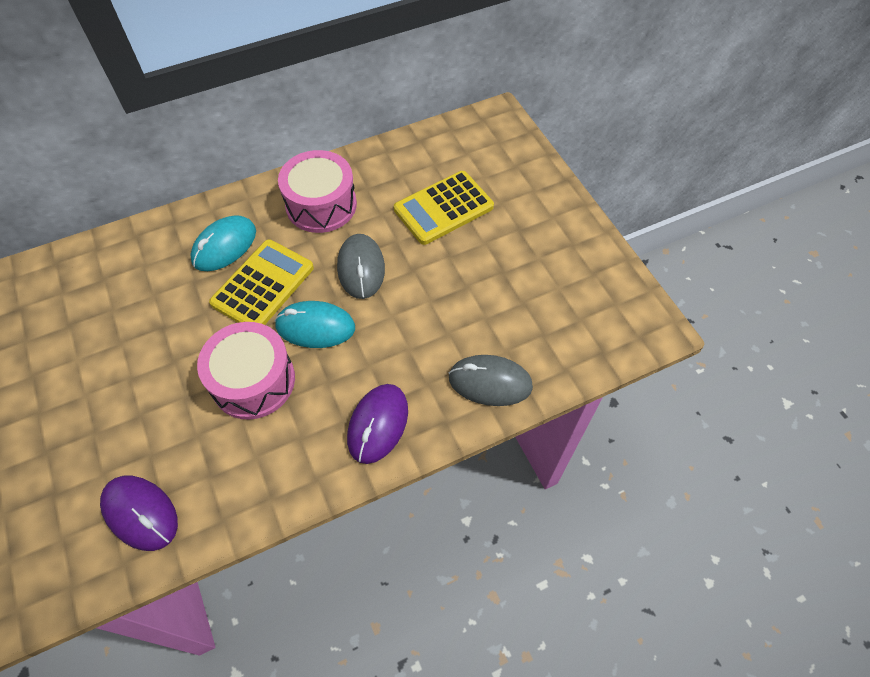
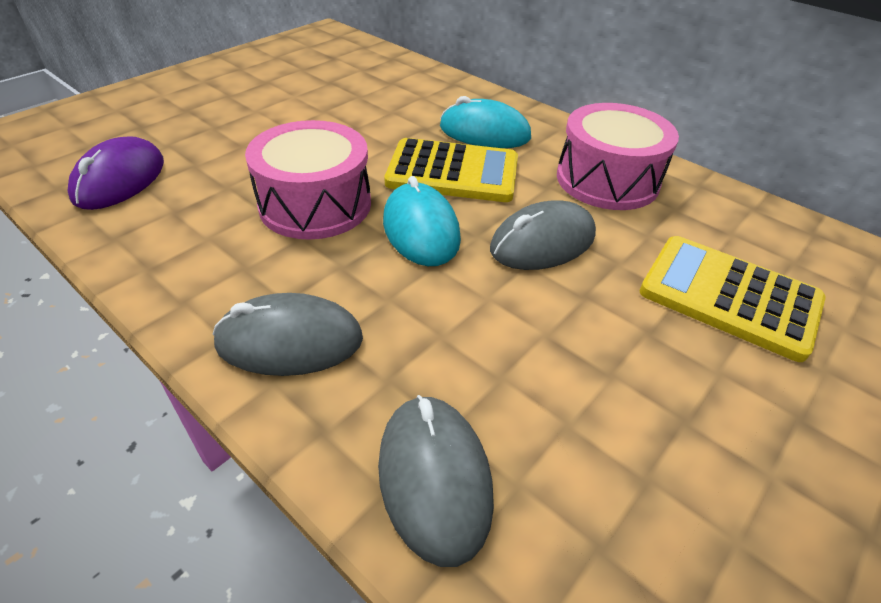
camera: 65 degrees right, 15 degrees down
purple mouse [347,384,408,464] -> grey mouse [212,293,363,376]

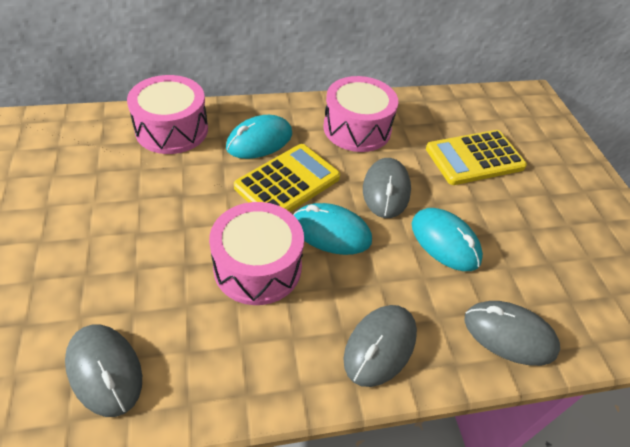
camera: 55 degrees left, 5 degrees up
purple mouse [68,136,164,210] -> grey mouse [65,325,142,417]
none -> pink drum [127,75,208,154]
none -> turquoise mouse [412,208,483,271]

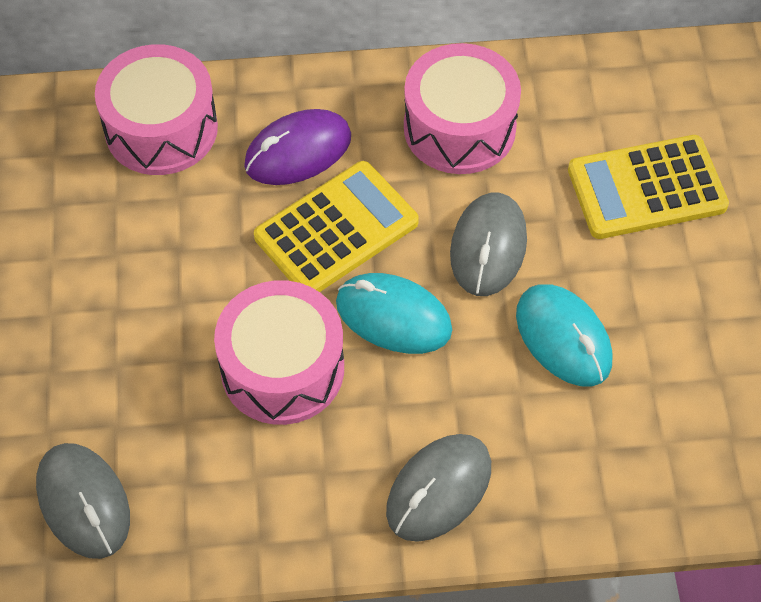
camera: 10 degrees right, 10 degrees up
turquoise mouse [226,115,292,159] -> purple mouse [244,109,351,185]
grey mouse [465,301,560,366] -> none

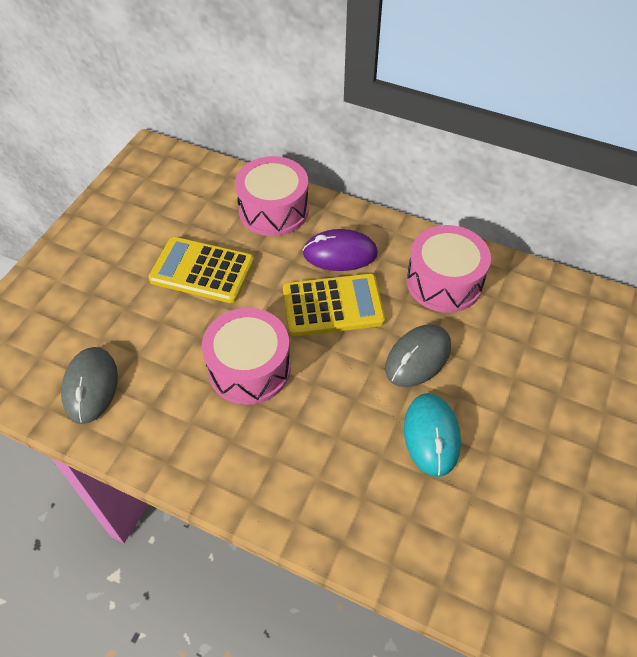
camera: 30 degrees right, 5 degrees down
turquoise mouse [336,273,452,354] -> none
grey mouse [386,434,491,542] -> none
yellow calculator [568,135,729,239] -> yellow calculator moved to [148,237,254,303]

